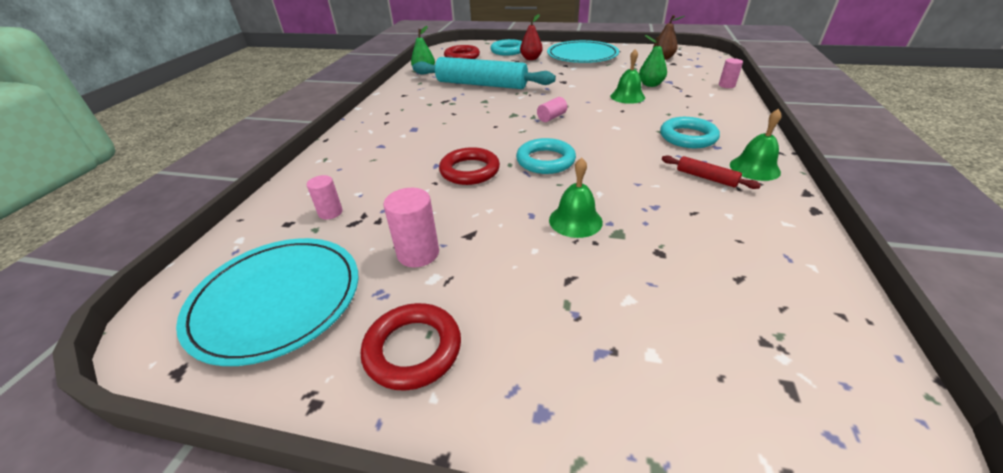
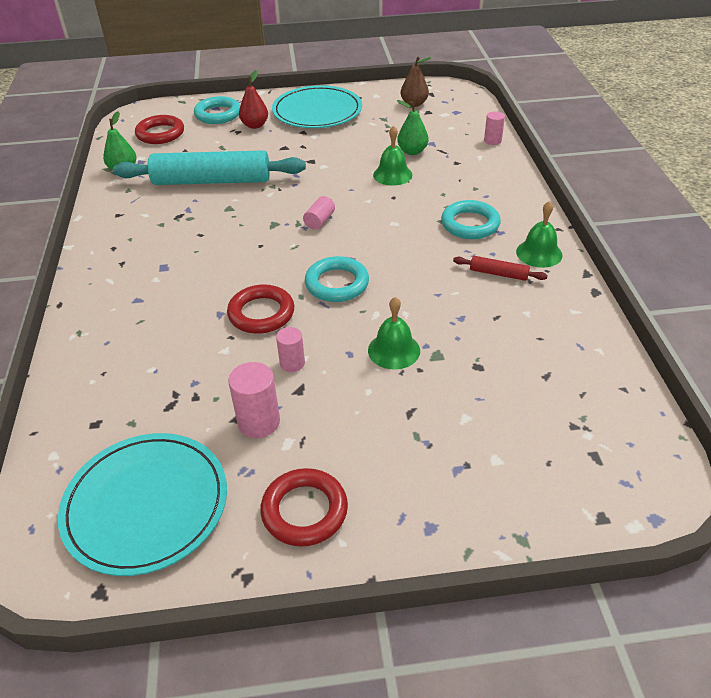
camera: 20 degrees left, 5 degrees up
pink cylinder [307,175,343,220] -> pink cylinder moved to [276,327,305,372]

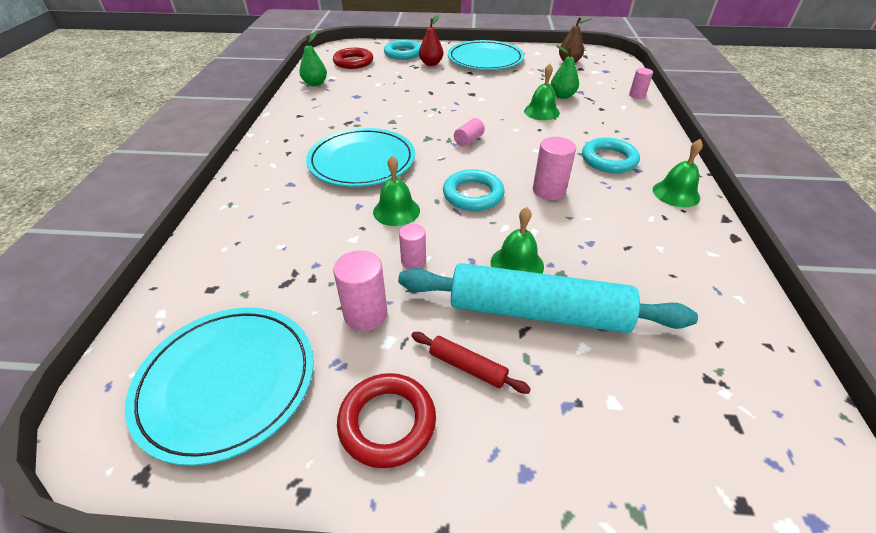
camera: 10 degrees right, 0 degrees up
turquoise rolling pin [113,150,306,185] -> turquoise rolling pin moved to [398,263,698,333]
red ring [227,284,294,334] -> green bell [373,156,420,226]
red rolling pin [453,256,548,281] -> red rolling pin moved to [411,332,531,394]
none -> turquoise plate [306,128,415,187]
none -> pink cylinder [533,137,576,200]

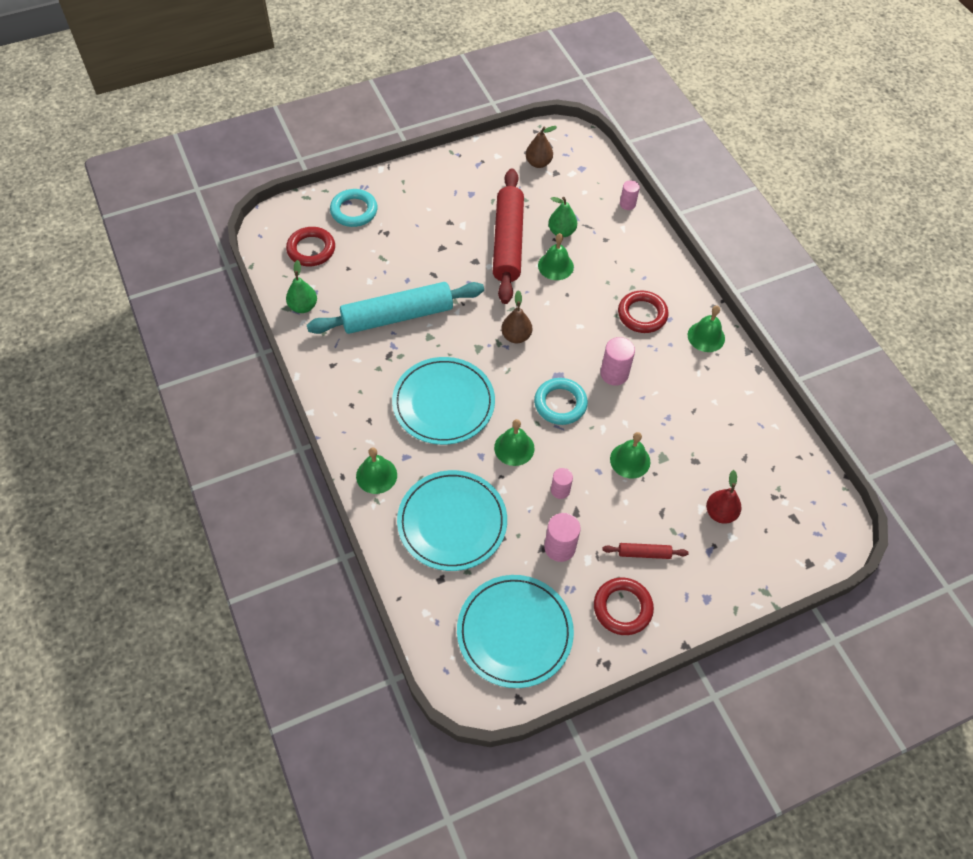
camera: 30 degrees left, 15 degrees up
turquoise rolling pin [398,263,698,333] -> turquoise rolling pin moved to [307,282,484,334]
red pear [419,15,443,66] -> red pear moved to [706,470,741,524]
turquoise plate [448,40,524,70] -> turquoise plate moved to [397,470,507,571]
pink cylinder [454,118,485,147] -> brown pear [501,290,532,343]
turquoise ring [582,138,640,173] -> red ring [618,291,668,333]
none -> green bell [356,447,397,494]
none -> red rolling pin [493,168,524,304]

